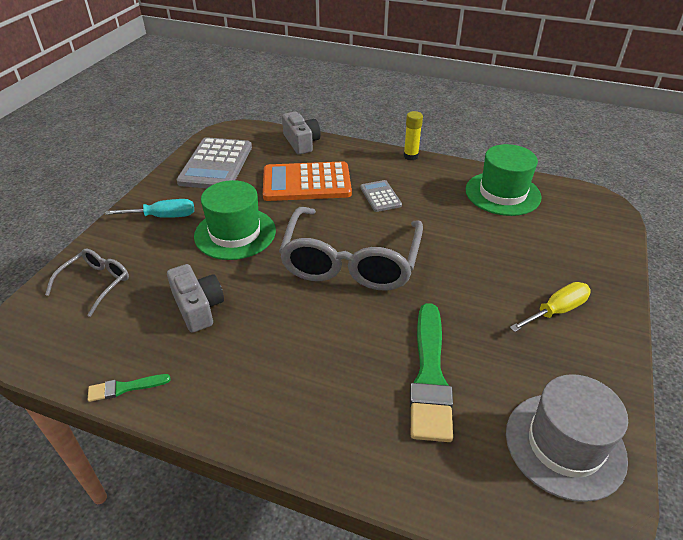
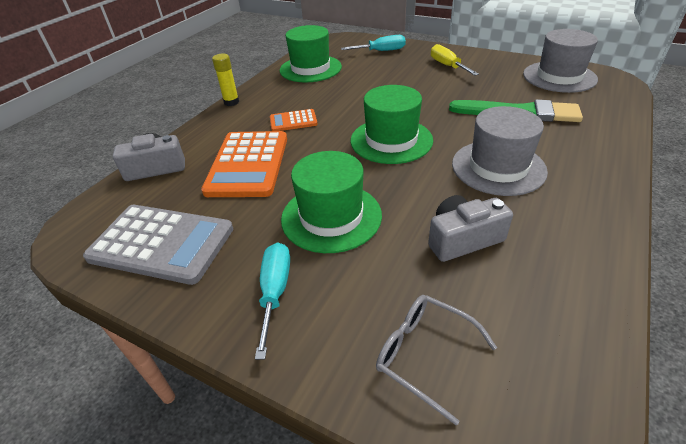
camera: 80 degrees left, 0 degrees up
green brush [88,374,171,402] -> none
grey glasses [279,207,423,291] -> green hat [350,85,433,164]
grey calculator [360,180,402,212] -> orange calculator [270,109,318,131]
none -> turquoise screwdriver [341,35,406,51]
none -> grey hat [452,106,548,196]

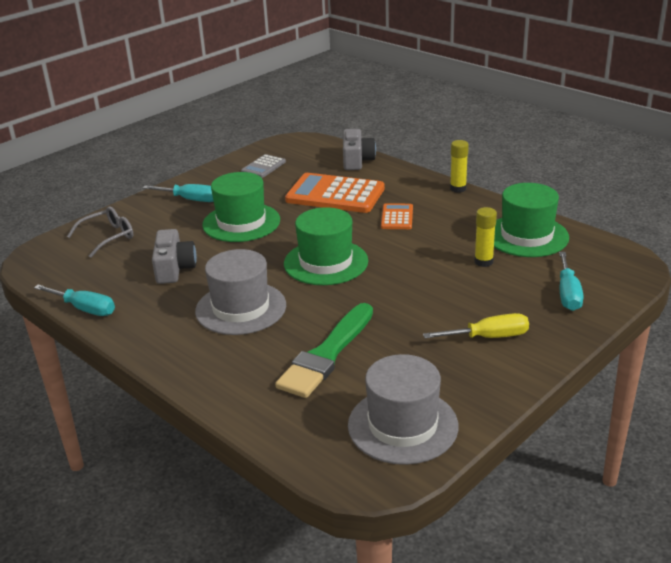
camera: 105 degrees right, 10 degrees down
grey calculator [83,205,233,285] -> grey calculator [241,154,286,178], size x0.51
none -> turquoise screwdriver [34,284,115,316]
none -> yellow glue stick [474,207,497,267]

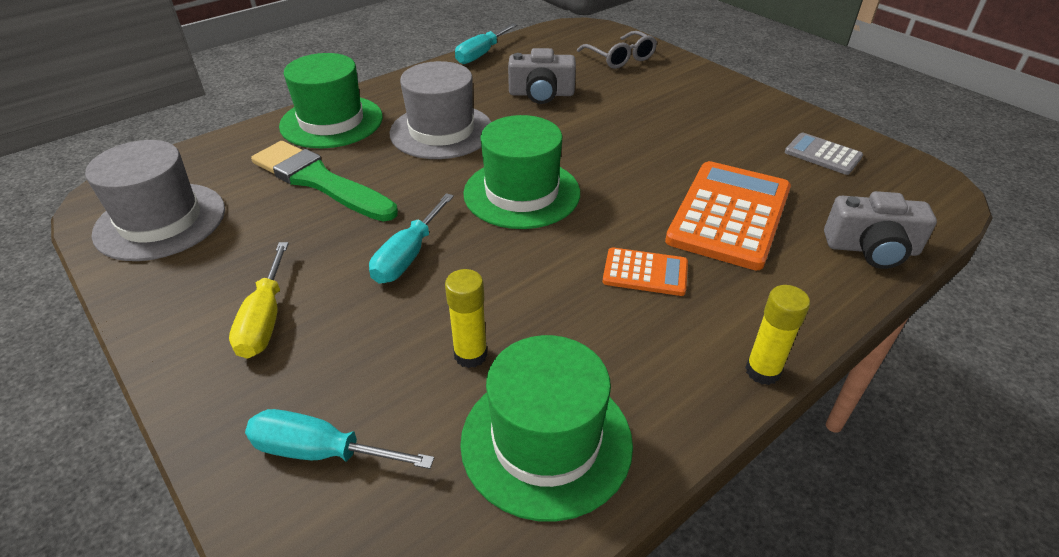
camera: 95 degrees right, 10 degrees up
turquoise screwdriver [143,184,214,202] -> turquoise screwdriver moved to [369,193,454,284]
green hat [202,172,280,242] -> green hat moved to [279,53,383,148]

